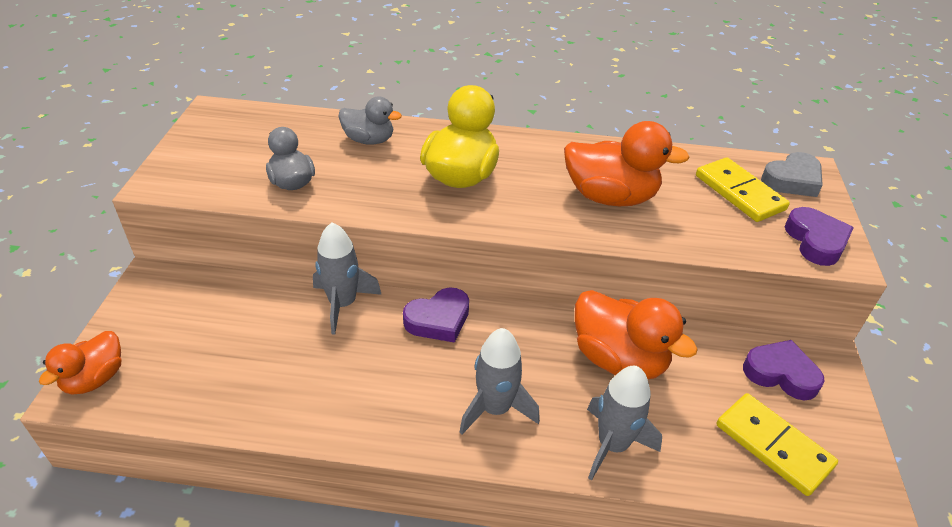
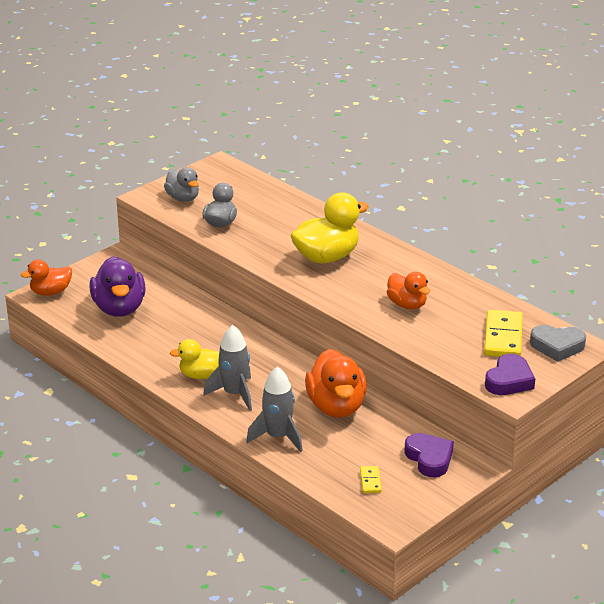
camera: 40 degrees right, 10 degrees down
grey rocket [313,222,382,335] -> none
grey duck [338,97,402,145] -> grey duck moved to [164,167,199,202]
purple heart [403,288,469,343] -> none
orange duck [564,121,690,206] -> orange duck [387,272,430,309], size x0.61
yellow domino [717,393,838,496] -> yellow domino [360,466,382,493], size x0.49
none -> purple duck [90,256,146,317]
none -> yellow duck [170,339,219,379]

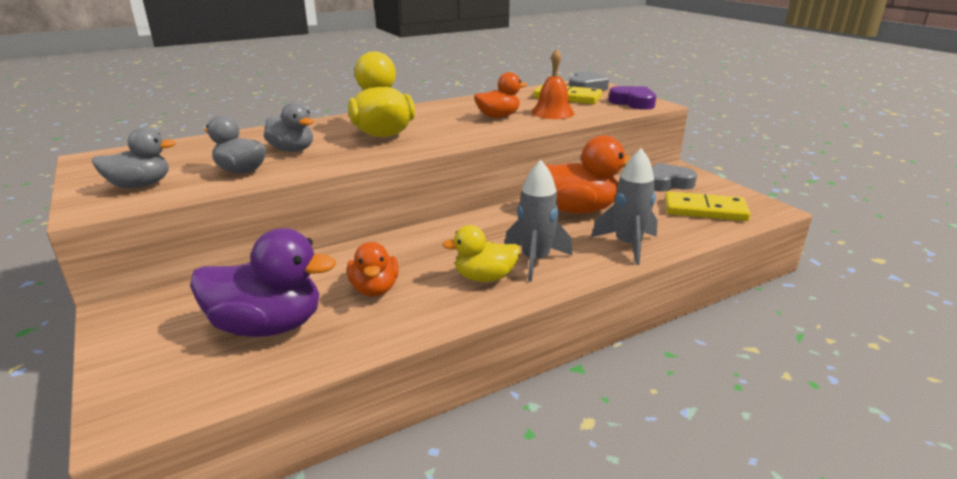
camera: 75 degrees left, 5 degrees down
orange duck [21,260,72,296] -> orange duck moved to [347,242,399,297]
yellow duck [170,339,219,379] -> yellow duck turned 75 degrees clockwise [442,225,520,282]
yellow domino [360,466,382,493] -> yellow domino [665,191,750,221], size x2.04
purple heart [404,433,454,477] -> grey heart [652,163,697,192]
none -> grey duck [264,102,314,152]
none -> orange bell [531,49,575,119]

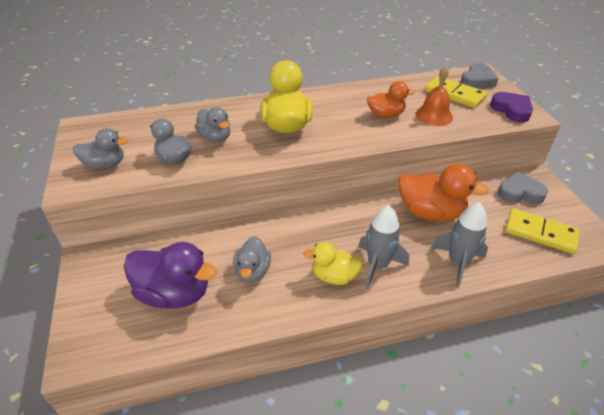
camera: 15 degrees right, 15 degrees up
orange duck [347,242,399,297] -> grey duck [233,236,271,283]

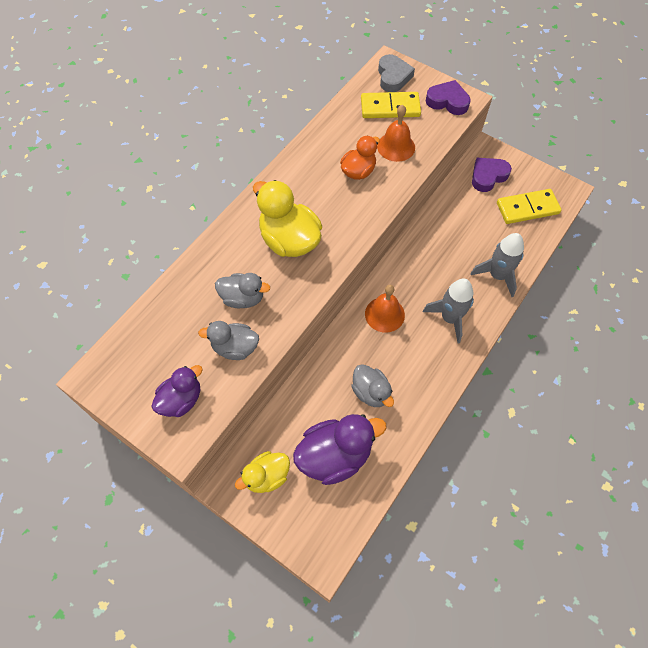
camera: 40 degrees left, 20 degrees up
grey duck [73,128,128,169] -> purple duck [151,365,203,417]
yellow duck [303,242,363,285] -> yellow duck moved to [235,451,290,493]
orange duck [398,163,489,222] -> none
grey heart [498,172,548,204] -> purple heart [472,158,512,192]
none -> orange bell [365,285,405,333]

